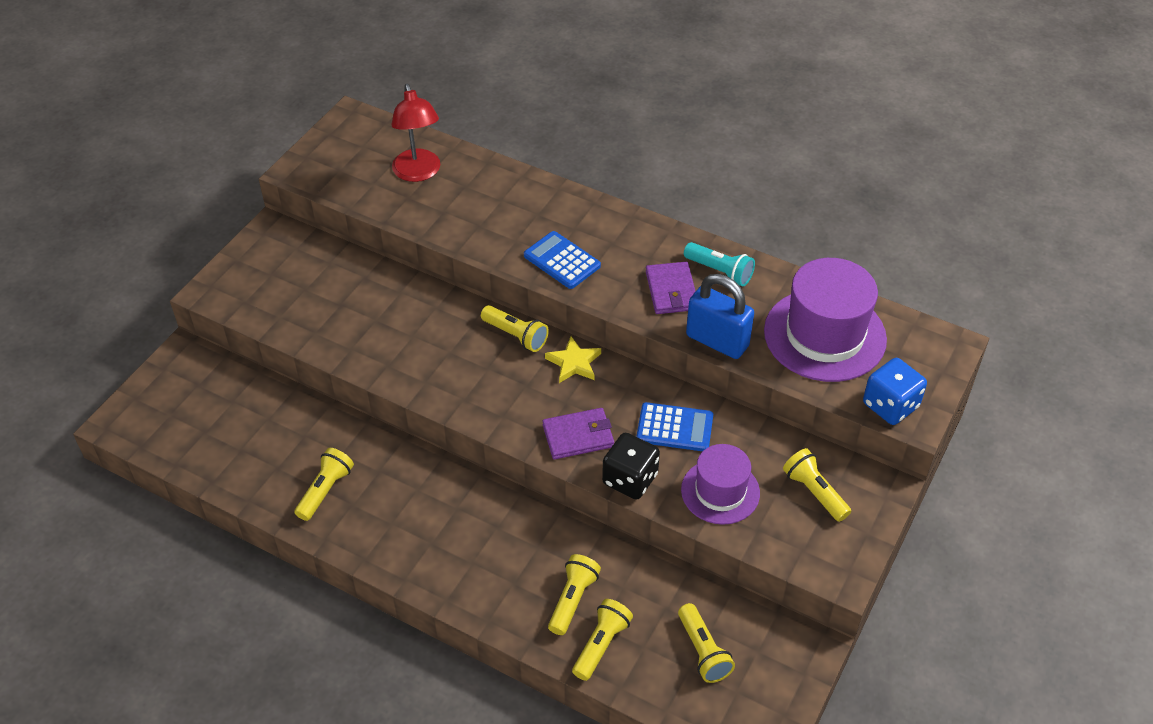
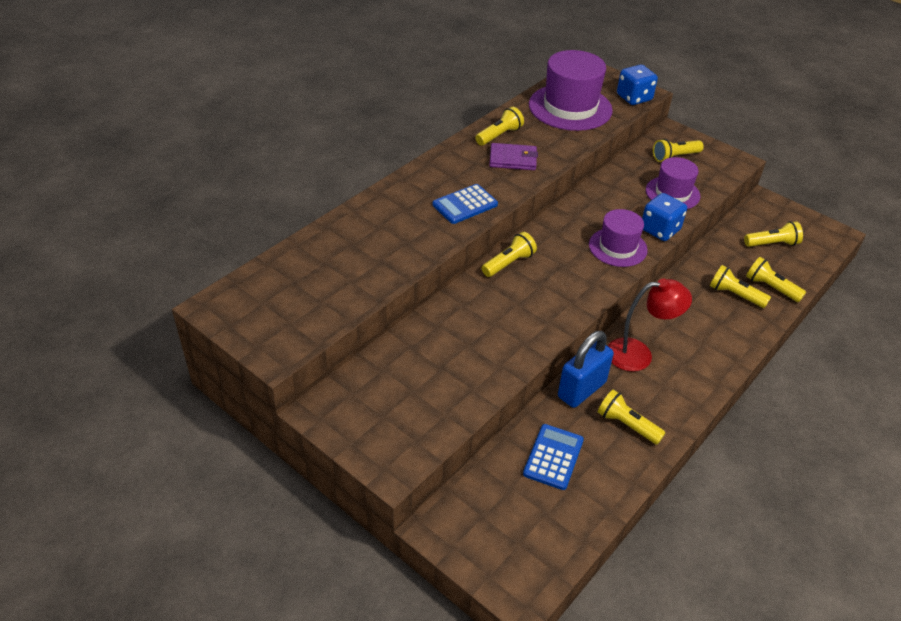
camera: 80 degrees left, 5 degrees down
red lamp [391,84,440,182] -> red lamp moved to [608,279,692,372]
purple wallet [542,408,614,459] -> purple hat [589,209,648,267]
yellow star [545,336,601,383] -> none
black dice [602,432,660,500] -> blue dice [642,193,687,241]
blue calculator [636,402,713,451] -> blue calculator moved to [523,424,584,490]
turquoise flashlight [684,242,755,286] -> yellow flashlight [475,107,524,146]
blue padlock [686,274,754,359] -> blue padlock moved to [558,331,614,408]

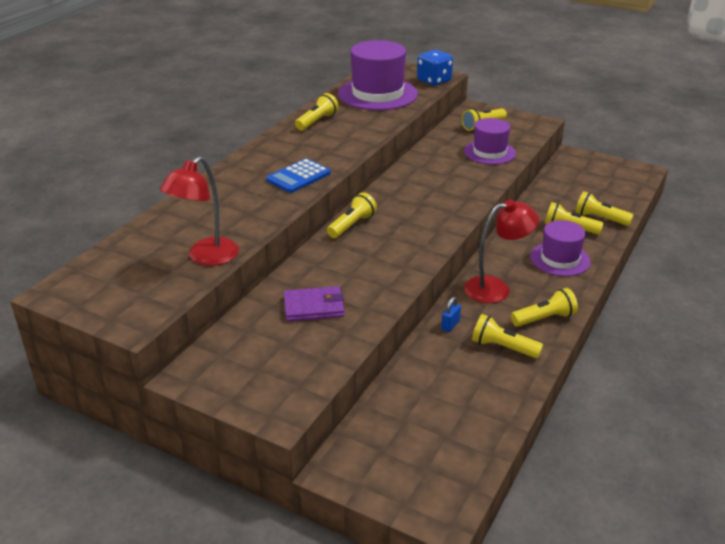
camera: 10 degrees left, 10 degrees down
purple wallet [489,143,538,170] -> purple wallet moved to [283,286,345,322]
blue calculator [523,424,584,490] -> none
blue padlock [558,331,614,408] -> blue padlock [441,297,461,332], size x0.42
purple hat [589,209,648,267] -> purple hat moved to [530,220,591,276]
blue dice [642,193,687,241] -> none
yellow flashlight [744,221,803,247] -> yellow flashlight moved to [511,288,578,327]
none -> red lamp [160,156,239,266]

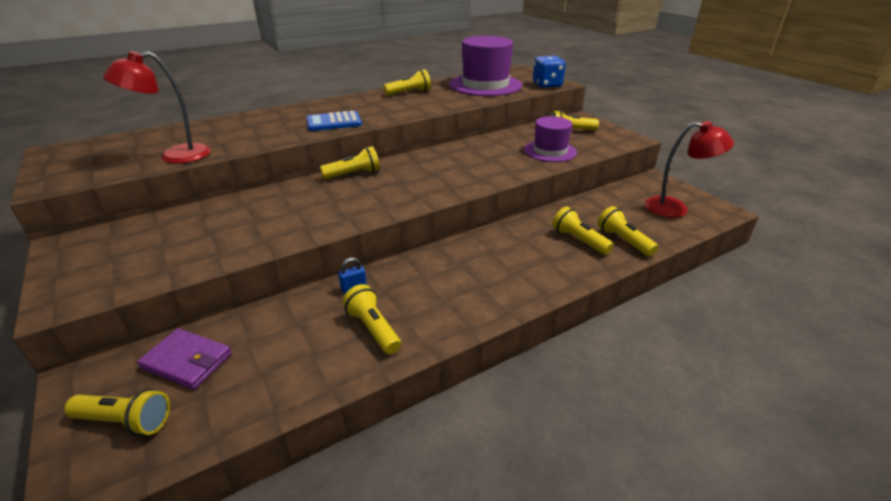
camera: 30 degrees right, 0 degrees up
purple wallet [283,286,345,322] -> purple wallet moved to [137,328,232,390]
red lamp [464,199,539,303] -> red lamp moved to [645,121,734,218]
yellow flashlight [511,288,578,327] -> yellow flashlight moved to [64,388,170,436]
purple hat [530,220,591,276] -> none

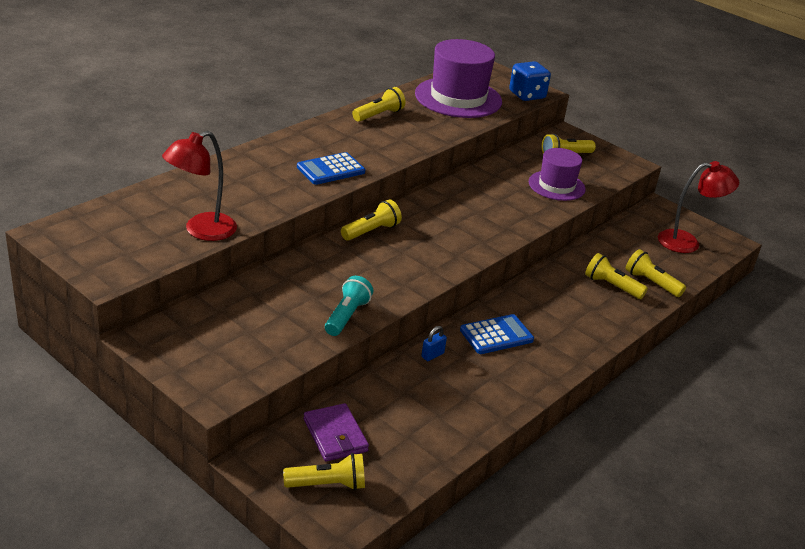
camera: 20 degrees left, 0 degrees up
purple wallet [137,328,232,390] -> purple wallet turned 60 degrees clockwise [304,403,369,461]
yellow flashlight [342,284,401,354] -> none
none -> turquoise flashlight [325,276,373,336]
none -> blue calculator [460,314,534,354]

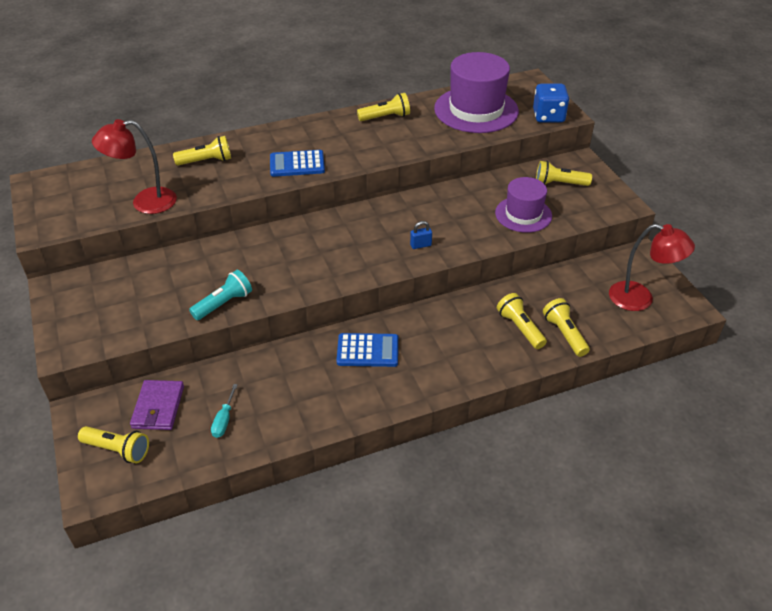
camera: 30 degrees right, 10 degrees up
yellow flashlight [341,199,402,241] -> yellow flashlight moved to [173,136,231,165]
blue padlock [421,326,447,361] -> blue padlock moved to [410,221,432,249]
none -> turquoise screwdriver [211,384,238,438]

